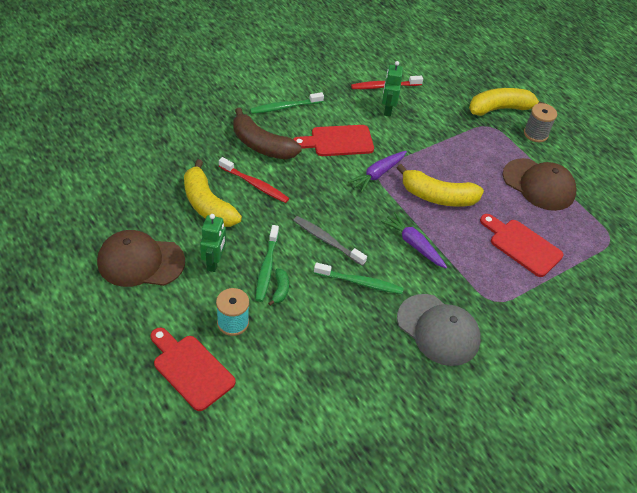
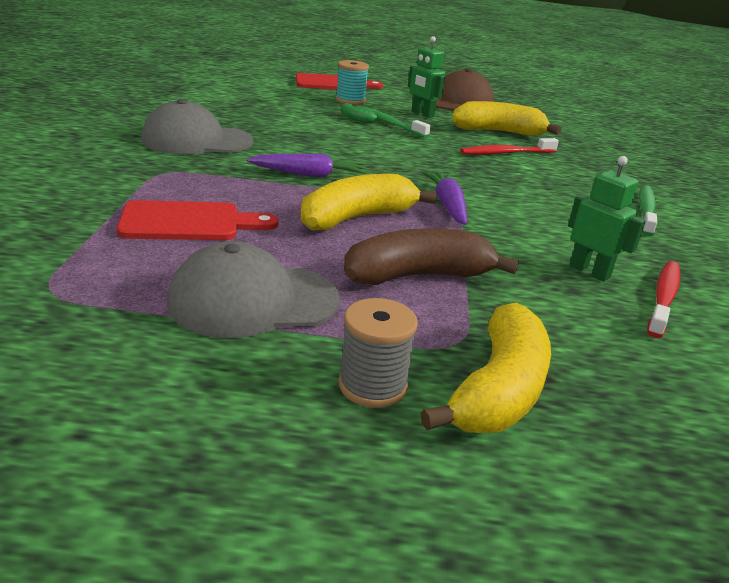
camera: 130 degrees right, 20 degrees down
brown banana [233,108,302,160] -> brown banana moved to [344,228,519,285]
red cutting board [293,125,374,156] -> none
grey toothbrush [293,216,367,266] -> none
green toothbrush [314,263,404,294] -> none
brown cap [503,158,577,211] -> grey cap [167,241,340,338]

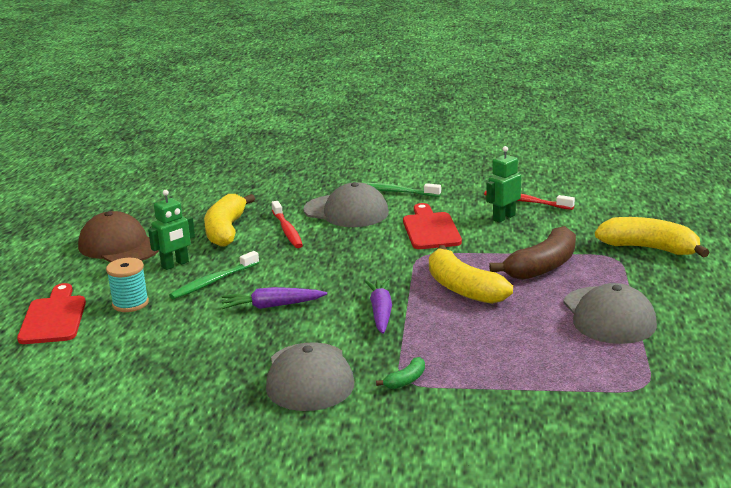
camera: 85 degrees left, 5 degrees down
red cutting board [117,200,278,240] -> red cutting board moved to [403,203,462,249]
grey spool [339,298,418,408] -> none
green banana [341,103,377,123] -> green banana moved to [376,357,425,389]
brown banana [344,228,519,285] -> brown banana turned 120 degrees counterclockwise [489,226,576,280]
purple carrot [423,172,467,225] -> purple carrot moved to [221,287,327,309]
none -> grey cap [303,182,389,227]

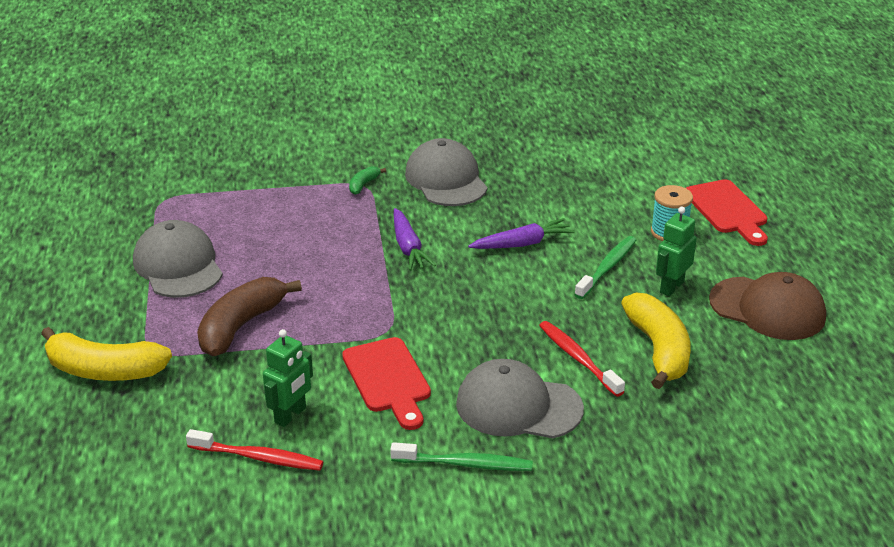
camera: 165 degrees right, 10 degrees up
yellow banana [429,245,513,304] -> none

